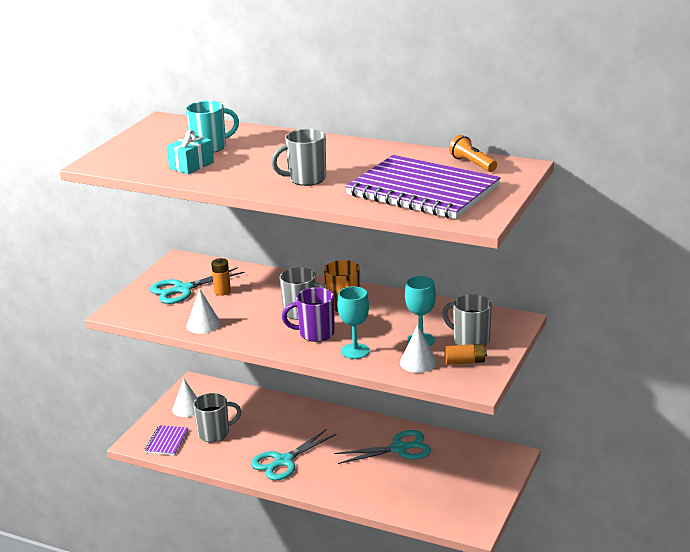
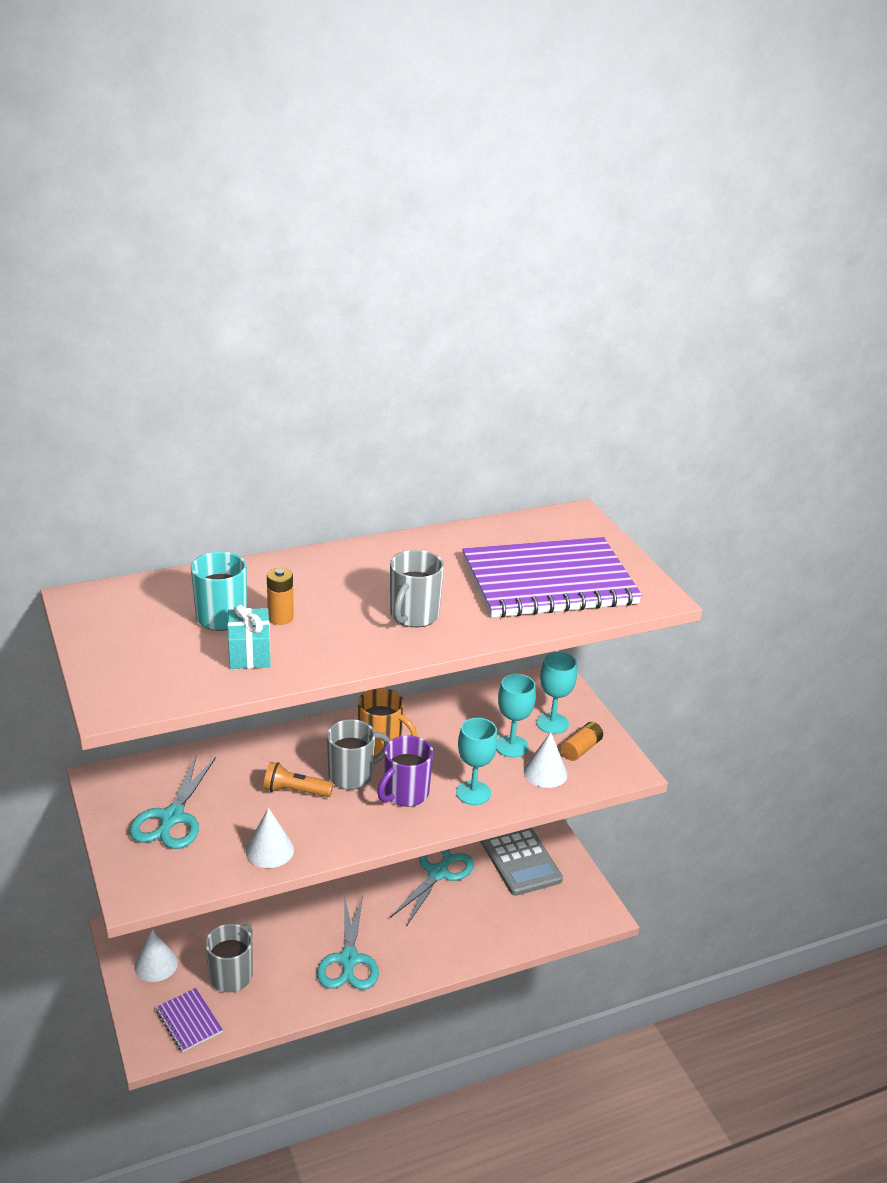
camera: 50 degrees left, 5 degrees up
orange battery [211,258,231,296] -> orange battery moved to [267,568,294,625]
grey mug [442,294,492,347] -> turquoise goblet [536,652,577,734]
orange flashlight [449,135,497,172] -> orange flashlight moved to [263,762,333,797]
none -> grey calculator [480,828,563,896]

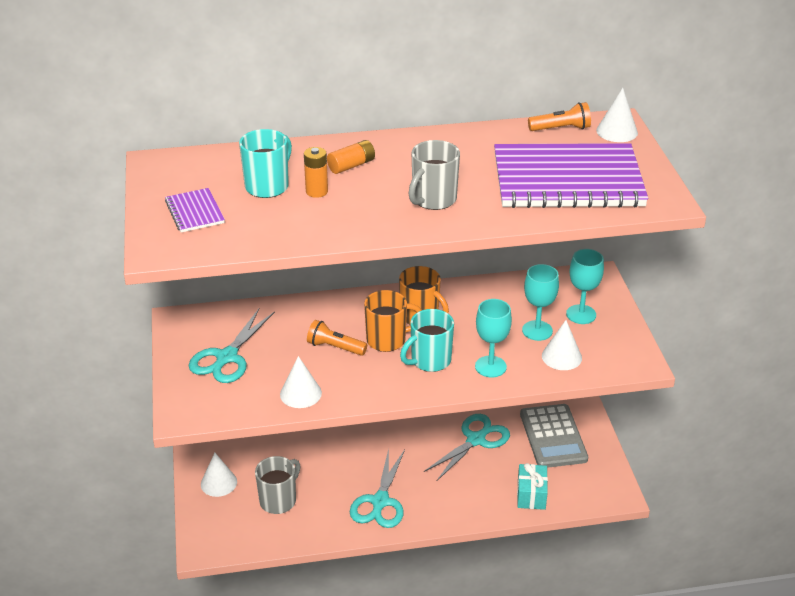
camera: 15 degrees right, 5 degrees up
purple notebook [156,988,223,1052] -> purple notebook moved to [165,188,225,232]
turquoise gift [228,605,271,669] -> turquoise gift moved to [517,463,548,510]
grey mug [327,719,390,790] -> orange mug [364,290,422,352]
purple mug [377,735,433,807] -> turquoise mug [400,309,454,372]
orange battery [561,722,603,761] -> orange battery moved to [327,140,375,174]
none -> orange flashlight [528,102,591,131]
none -> white cone [596,88,638,142]

